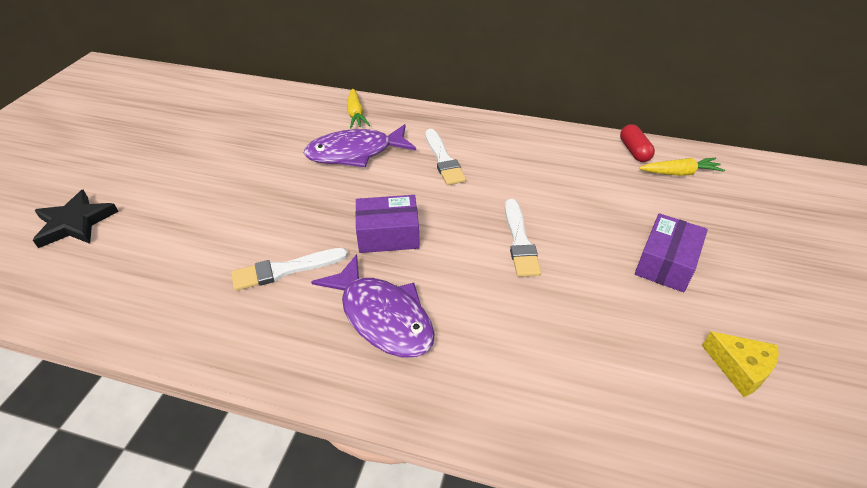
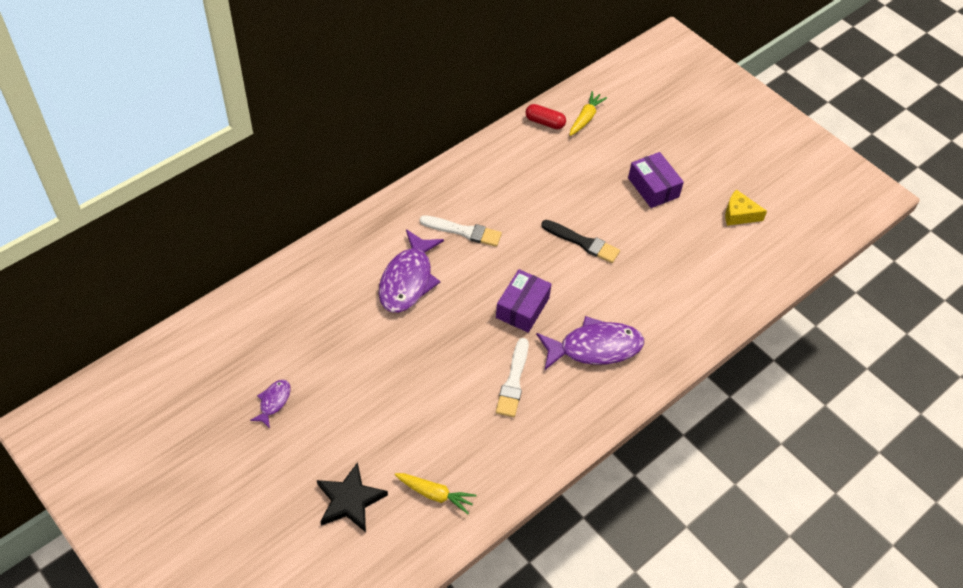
camera: 60 degrees left, 10 degrees up
yellow carrot [347,89,370,128] -> yellow carrot moved to [395,473,477,514]
white brush [505,199,541,277] -> black brush [541,220,620,263]
yellow cheese [702,331,779,397] -> yellow cheese turned 150 degrees counterclockwise [725,190,767,226]
none -> purple fish [250,380,291,428]

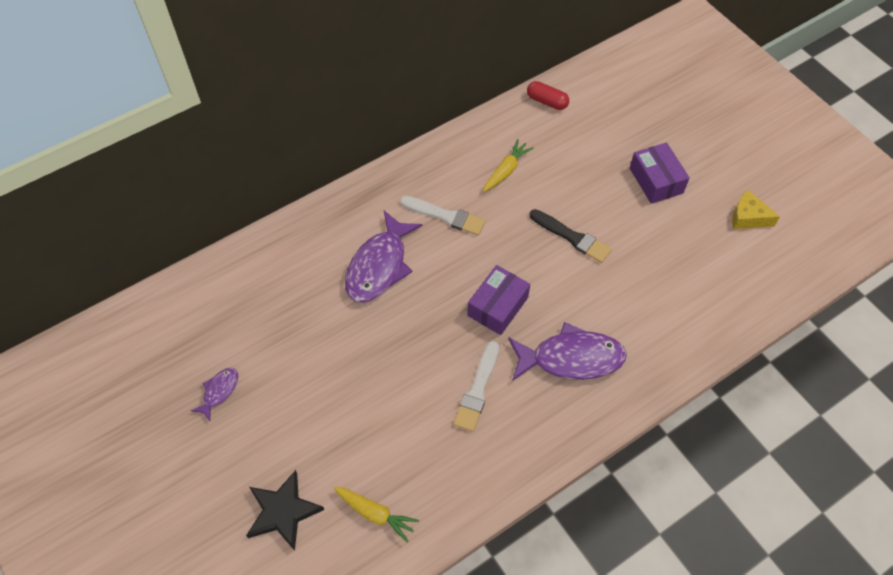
camera: 10 degrees right, 5 degrees up
yellow carrot [570,91,607,136] -> yellow carrot moved to [483,139,534,192]

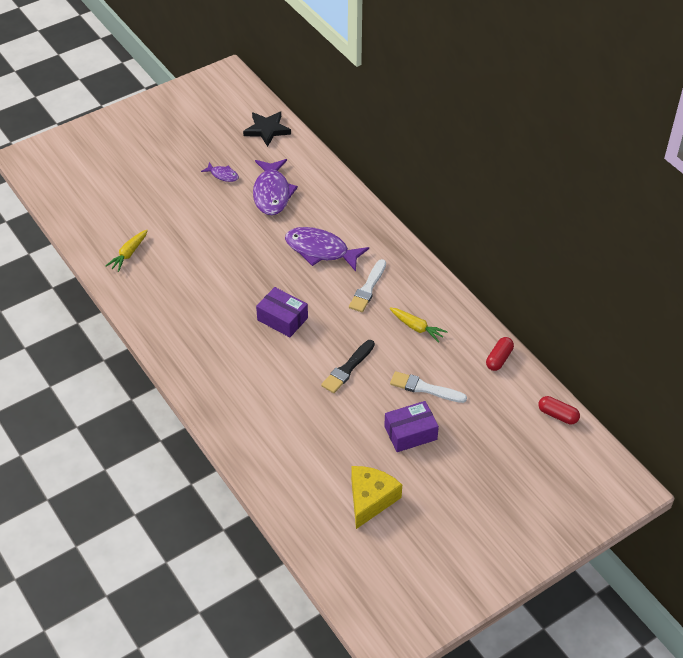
camera: 90 degrees right, 10 degrees down
black star [246,470,324,551] -> black star moved to [243,111,291,147]
white brush [454,341,499,432] -> white brush moved to [390,371,467,403]
purple fish [508,322,627,381] -> purple fish moved to [253,159,298,215]
yellow cheese [732,190,780,229] -> yellow cheese [351,466,402,529], size x1.50
none -> red capsule [538,396,580,424]

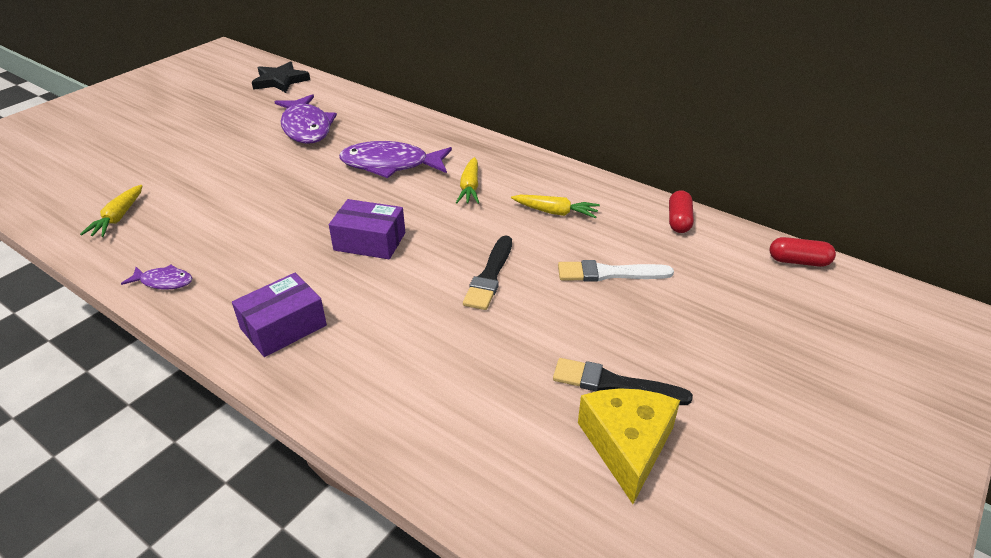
camera: 20 degrees left, 10 degrees down
purple fish [201,162,239,182] -> purple fish moved to [121,264,192,290]
white brush [349,259,386,312] -> yellow carrot [456,157,479,204]
purple box [384,401,439,452] -> purple box moved to [232,273,327,357]
none -> black brush [553,358,693,405]

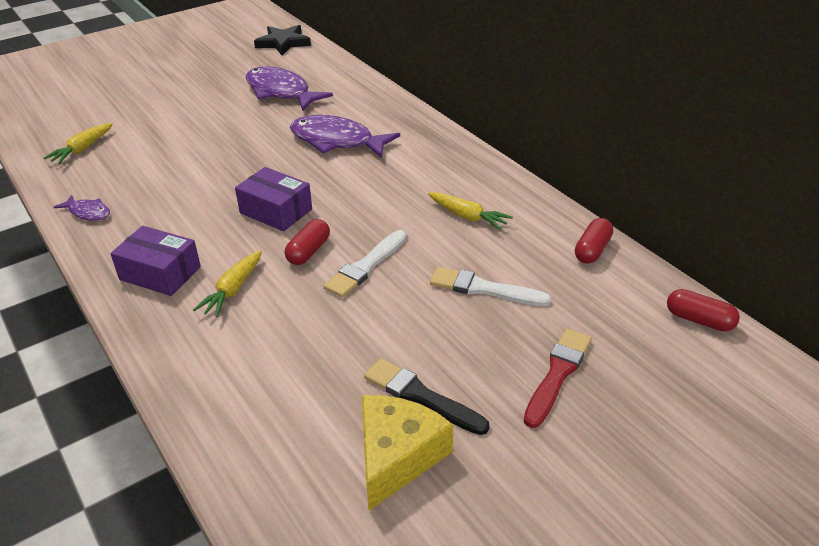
camera: 20 degrees right, 0 degrees up
purple box [232,273,327,357] -> purple box turned 45 degrees clockwise [110,226,201,296]
purple fish [274,94,337,144] -> purple fish turned 135 degrees clockwise [246,66,333,111]
yellow carrot [456,157,479,204] -> yellow carrot moved to [193,250,262,318]
black brush [463,235,512,310] -> white brush [323,230,407,298]
none -> red capsule [285,219,330,265]
none -> red brush [524,328,592,428]

